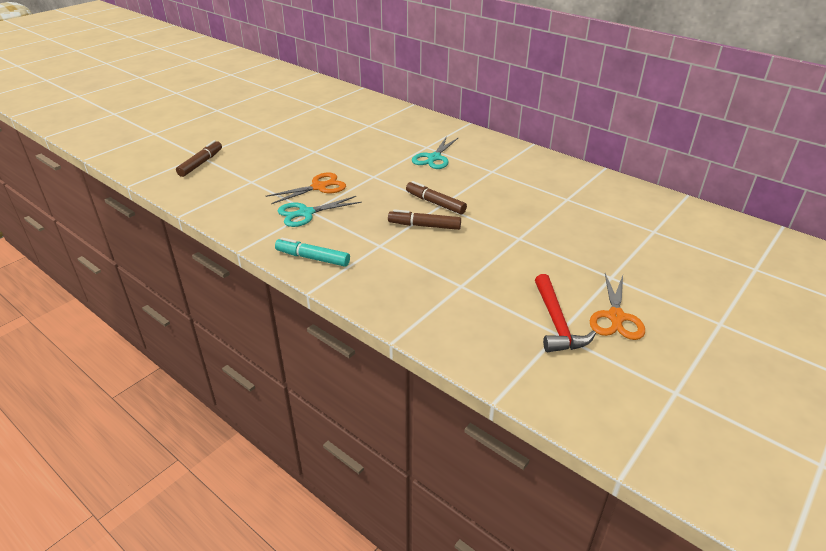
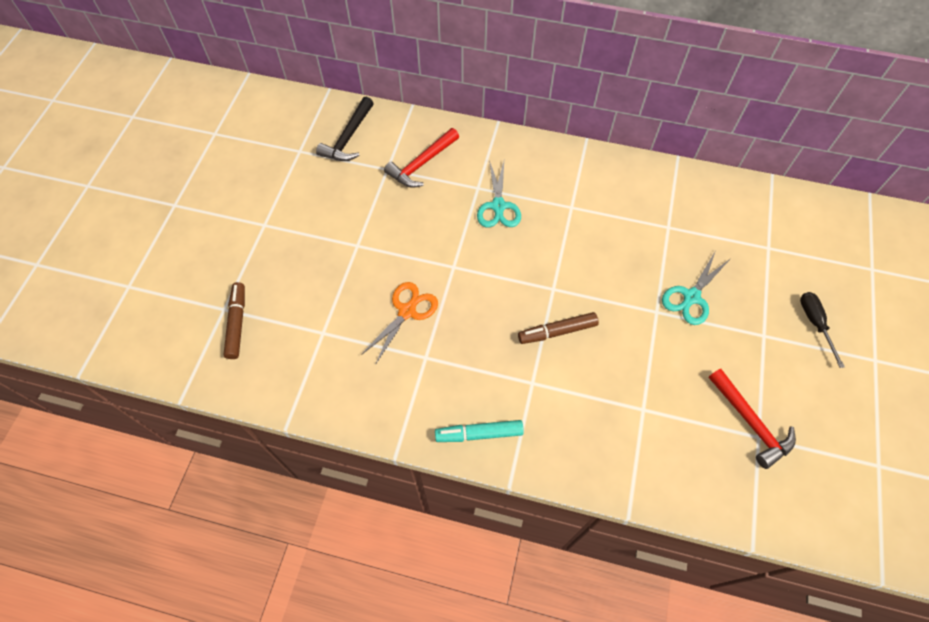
camera: 25 degrees left, 25 degrees up
turquoise scissors [277,196,362,227] -> turquoise scissors moved to [662,252,730,325]
brown marker [406,181,467,214] -> none
orange scissors [590,273,645,340] -> none
none -> black hammer [316,97,374,161]
none -> red hammer [384,128,459,188]
none -> black screwdriver [800,292,845,368]

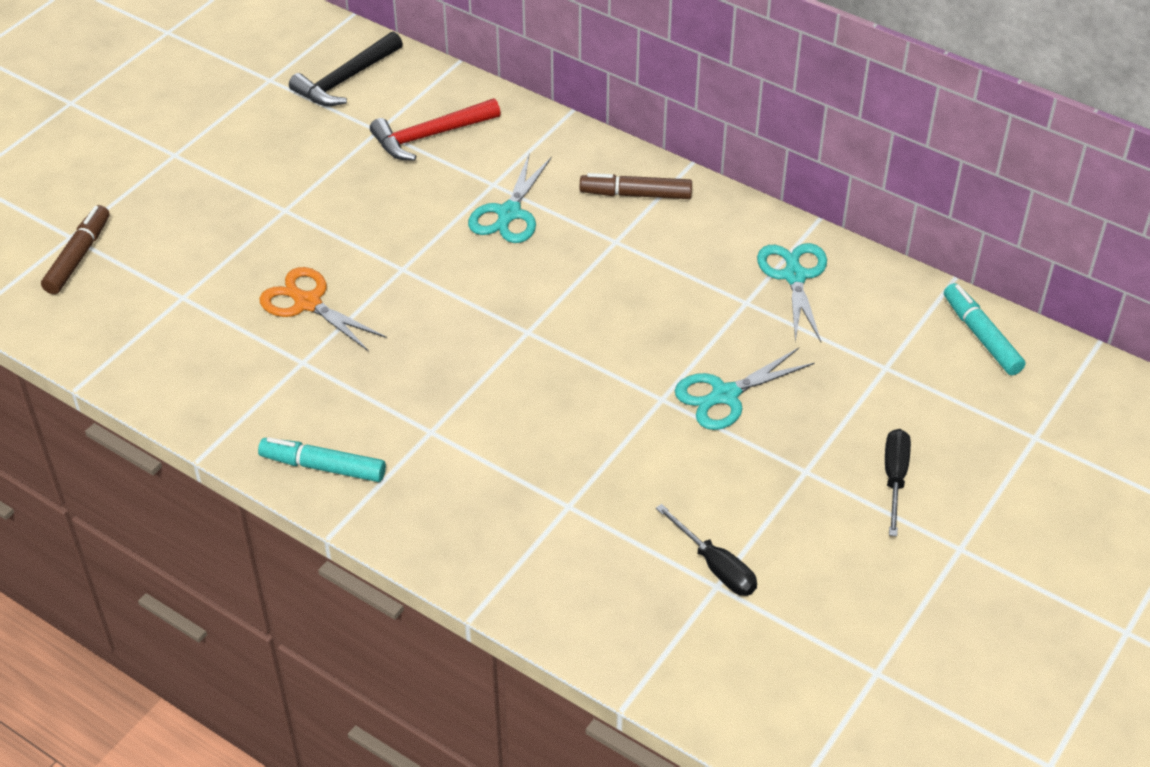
camera: 20 degrees right, 15 degrees down
orange scissors [361,282,438,365] -> orange scissors turned 105 degrees counterclockwise [259,267,387,351]
brown marker [518,312,599,344] -> brown marker moved to [580,173,692,199]
red hammer [708,369,796,469] -> black screwdriver [656,504,757,596]
none -> turquoise scissors [757,243,827,342]
none -> turquoise marker [944,283,1026,375]

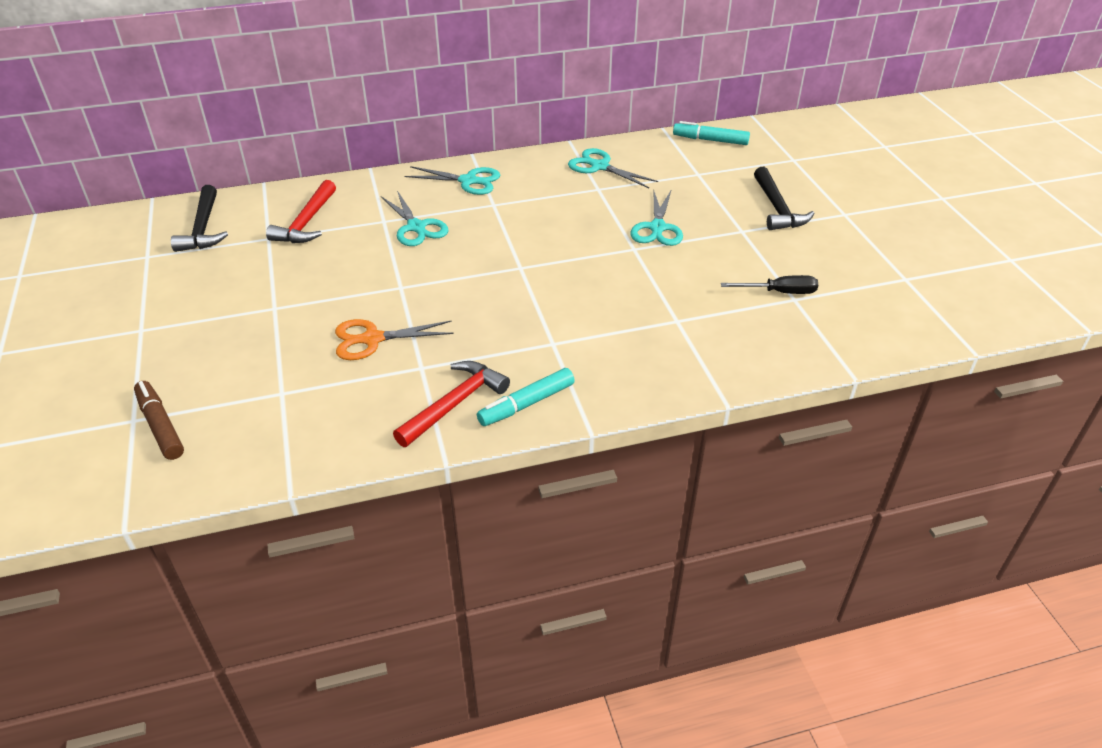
camera: 50 degrees left, 5 degrees down
brown marker [580,173,692,199] -> turquoise scissors [405,166,500,195]
black screwdriver [885,429,911,536] -> black hammer [754,167,815,230]
none -> red hammer [393,361,510,447]

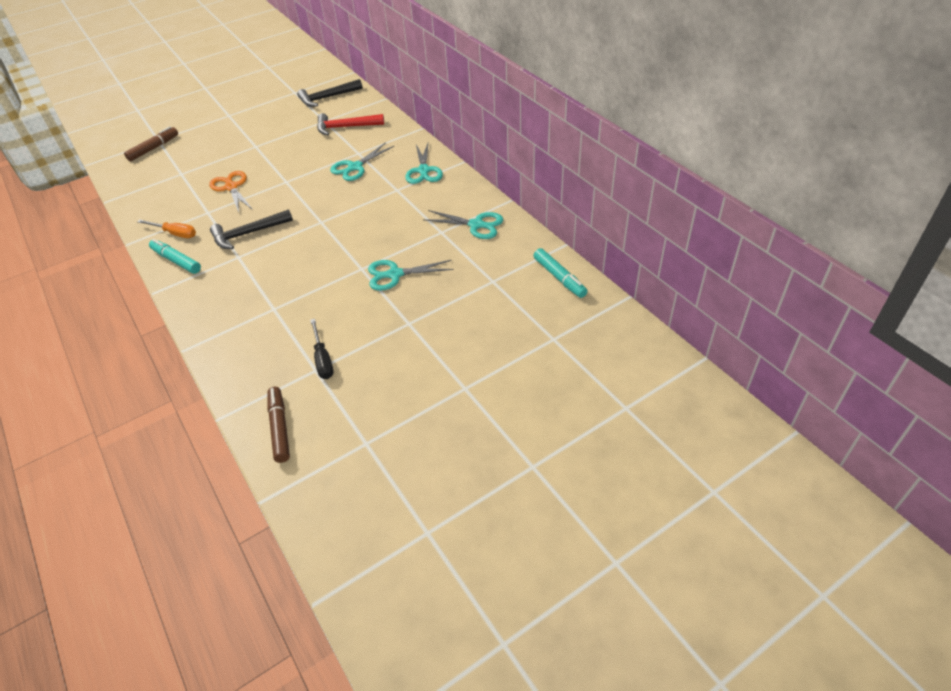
camera: 75 degrees right, 5 degrees up
red hammer [393,361,510,447] -> orange screwdriver [137,220,196,238]
turquoise scissors [568,148,658,188] -> turquoise scissors turned 90 degrees clockwise [423,210,503,239]
turquoise marker [673,121,750,145] -> turquoise marker turned 150 degrees clockwise [533,248,588,298]
black hammer [754,167,815,230] -> black hammer moved to [210,209,293,249]
none -> brown marker [267,387,290,463]

